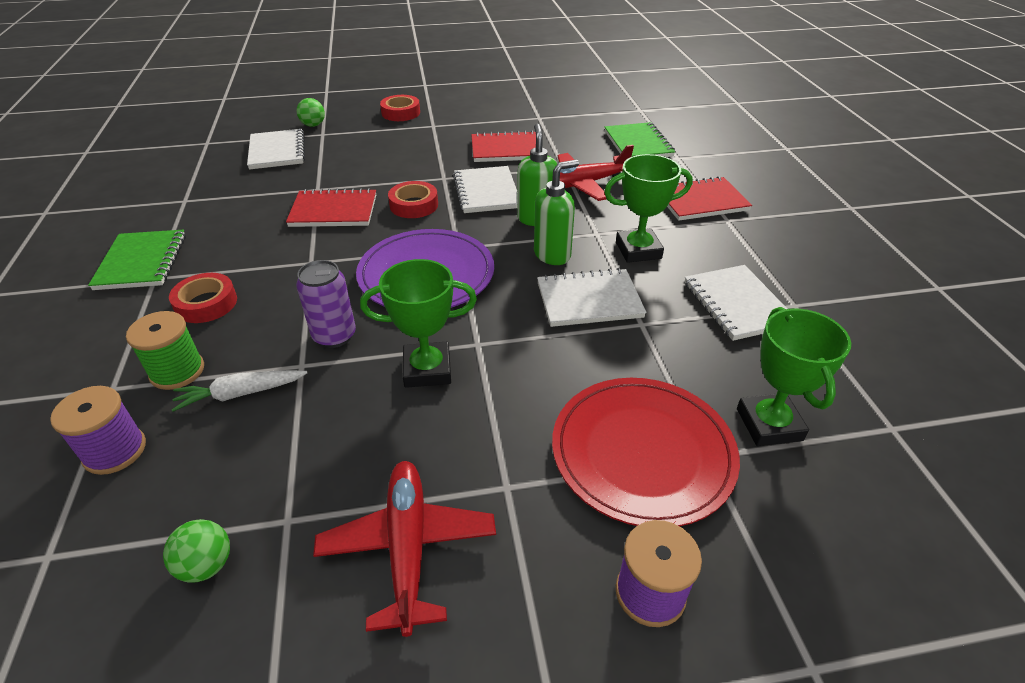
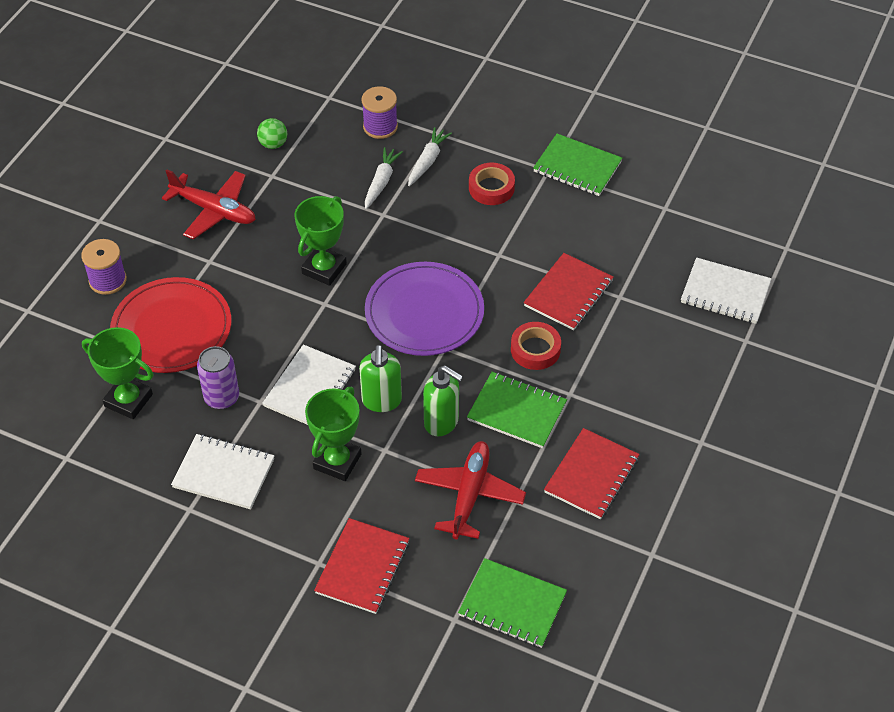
camera: 125 degrees right, 10 degrees up
green spool [126,311,204,390] -> white carrot [408,127,452,186]
green ball [296,98,325,127] -> none
purple can [296,260,356,348] -> purple can moved to [197,346,239,410]
red tape [380,95,420,121] -> none
white notebook [453,166,517,213] -> green notebook [467,372,567,448]

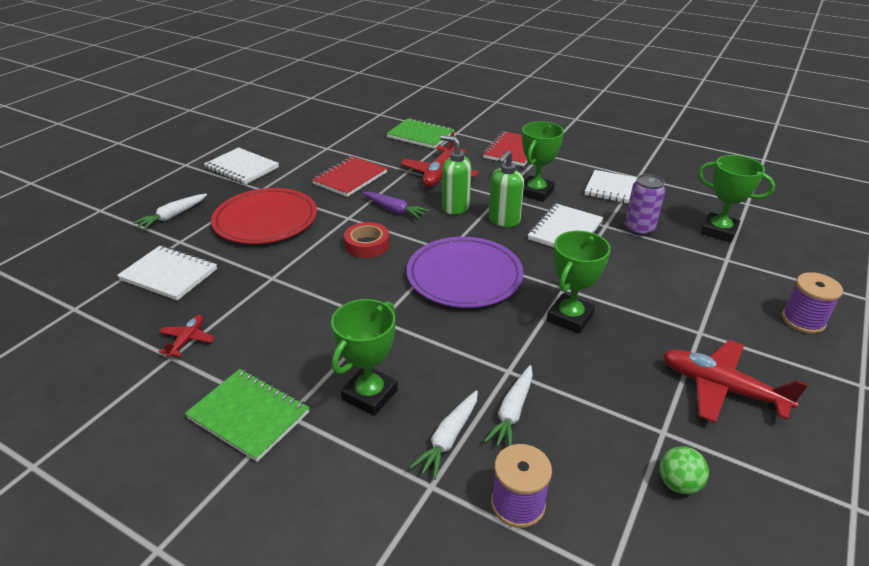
camera: 175 degrees left, 15 degrees down
red plate [110,277,232,373] -> red plate moved to [211,188,317,244]
green soap dispenser [359,345,402,412] -> green soap dispenser turned 150 degrees counterclockwise [489,150,524,227]
green notebook [467,372,567,448] -> purple carrot [362,192,429,219]
red tape [469,163,515,205] -> green trophy [331,299,398,416]
red notebook [524,253,613,331] -> none
none -> white carrot [133,194,207,230]
none -> red plane [158,315,215,357]
none -> white notebook [204,147,279,185]

